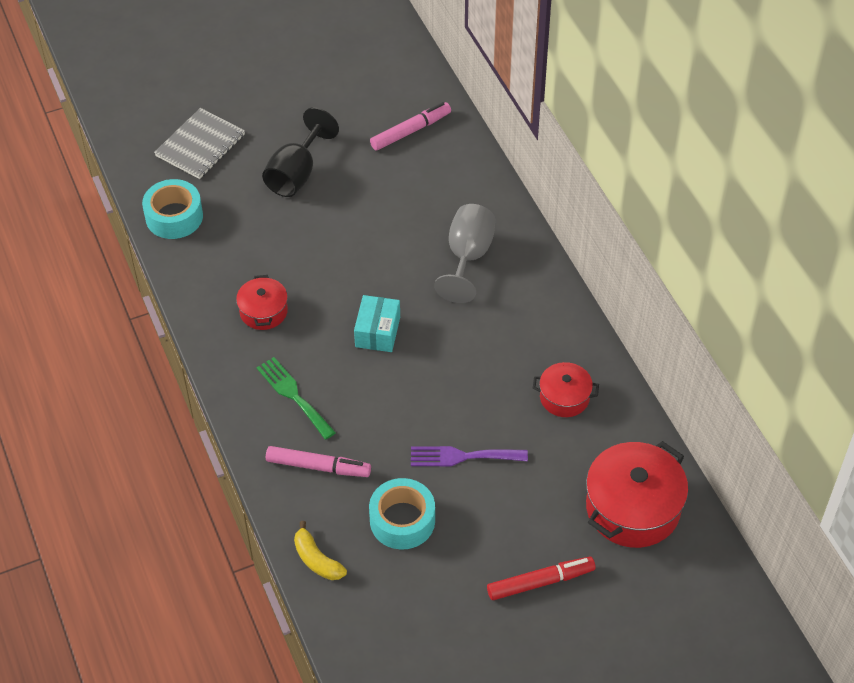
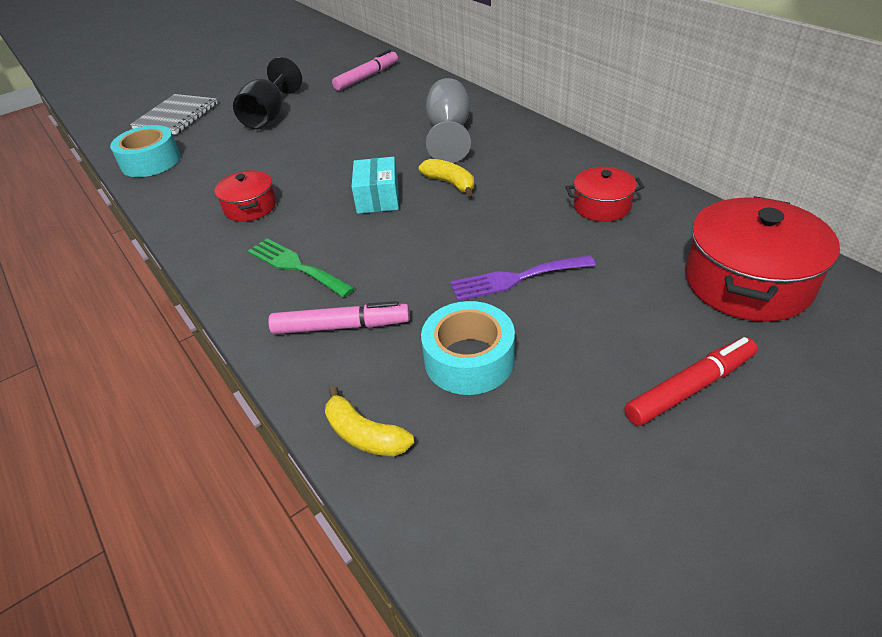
camera: 10 degrees left, 10 degrees down
none -> yellow banana [419,159,474,196]

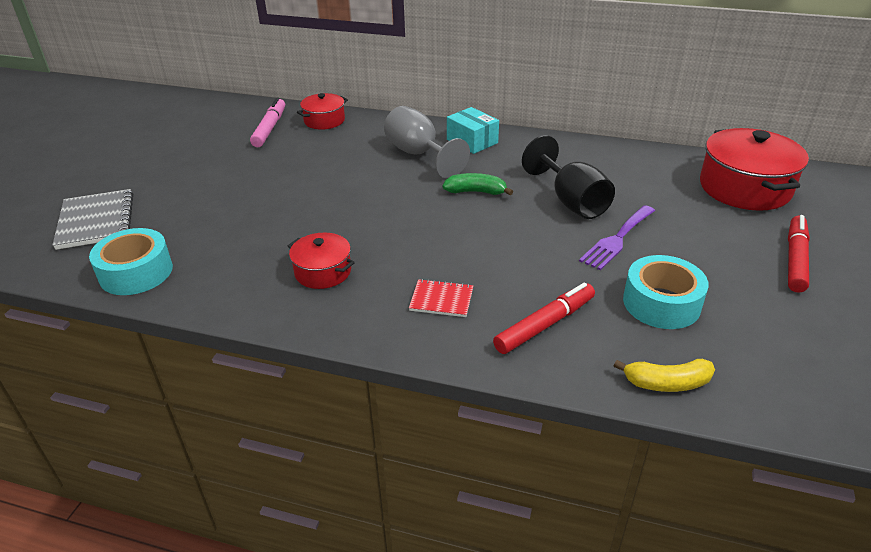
camera: 40 degrees left, 5 degrees down
black goblet [233,57,302,129] -> black goblet moved to [522,135,615,219]
green fork [248,238,355,298] -> red notebook [409,279,473,317]
pink marker [268,301,410,334] -> red marker [493,283,595,354]
turquoise box [352,157,399,214] -> turquoise box moved to [447,107,499,154]
yellow banana [419,159,474,196] -> green banana [443,173,513,195]
red pot [565,167,644,222] -> red pot moved to [297,93,348,130]

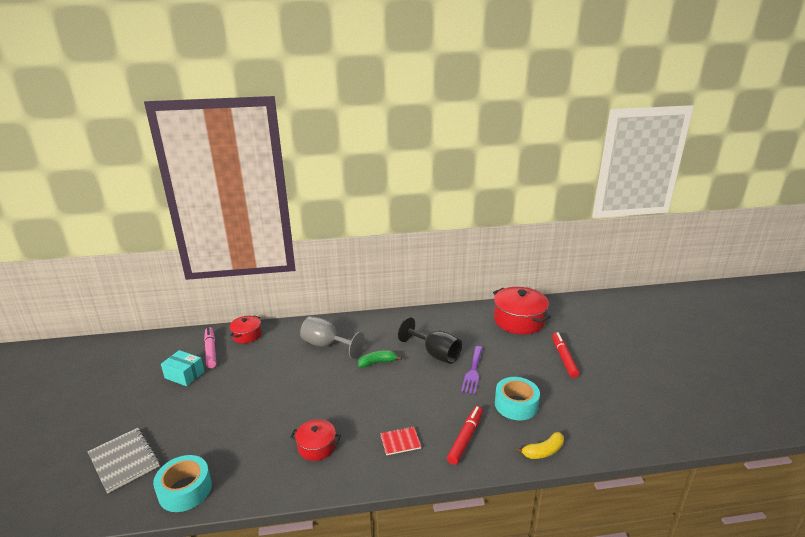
camera: 25 degrees left, 10 degrees down
turquoise box [447,107,499,154] -> turquoise box moved to [161,350,204,386]

